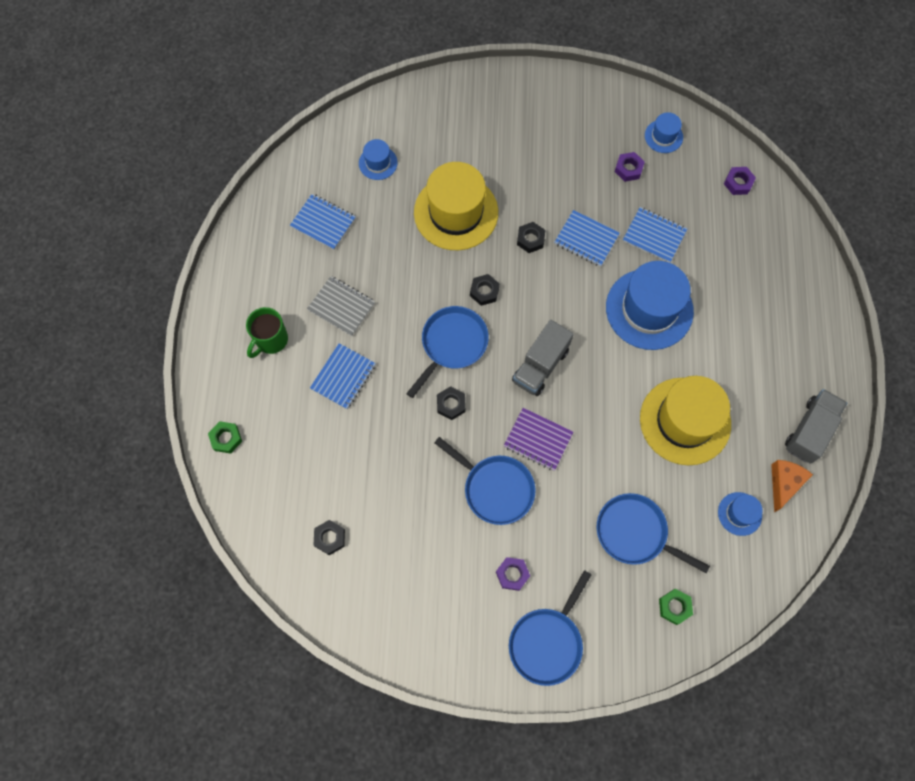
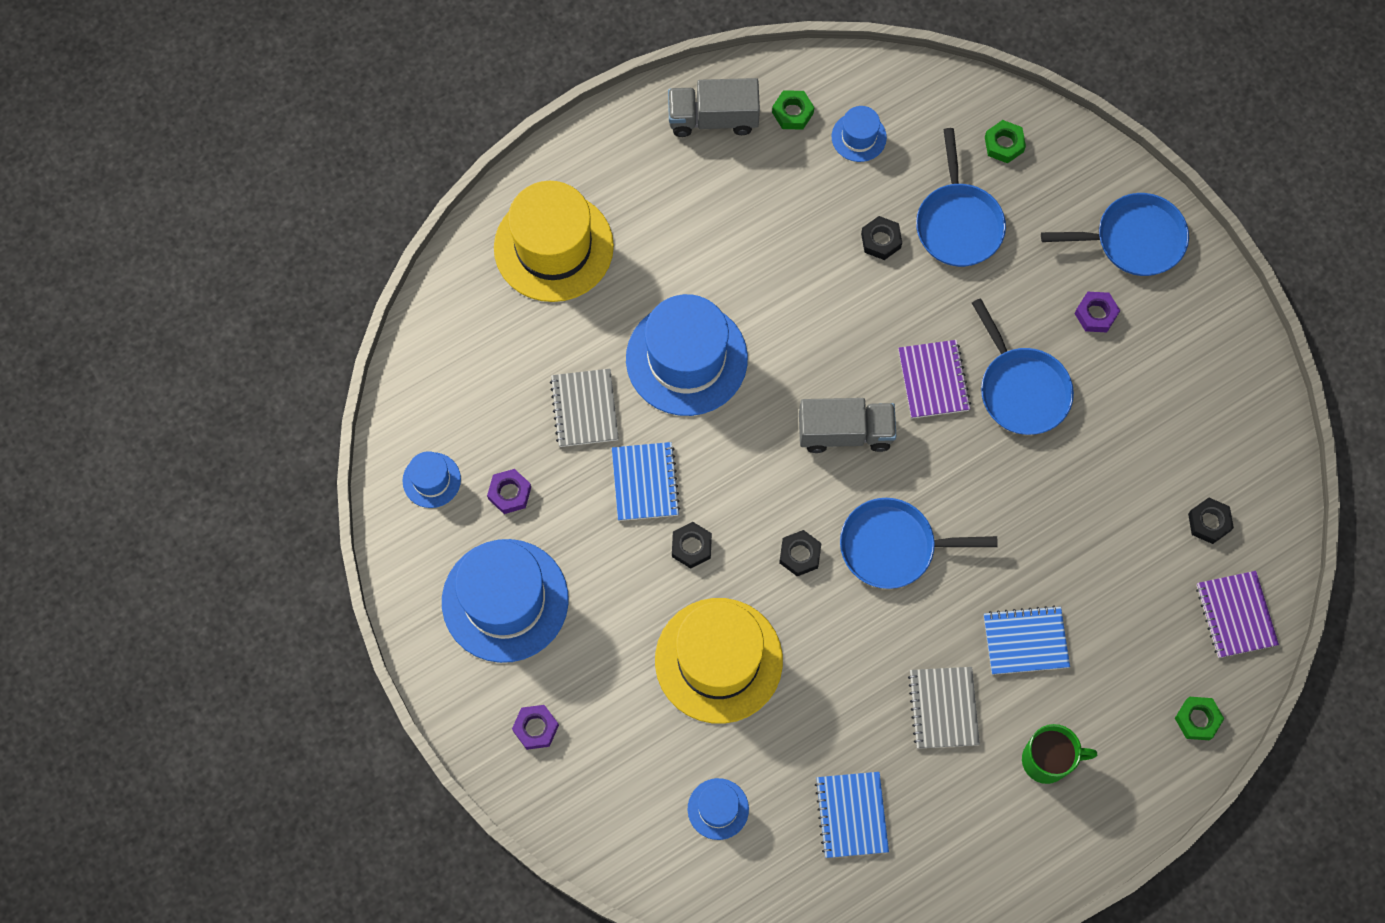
camera: 125 degrees left, 0 degrees up
blue pan [434,437,535,525] -> blue pan turned 150 degrees clockwise [972,298,1074,435]
black nut [437,386,466,420] -> black nut moved to [861,216,902,260]
blue notebook [623,207,687,263] -> grey notebook [550,369,619,447]
yellow hat [640,376,731,465] -> yellow hat moved to [494,181,614,302]
purple nut [724,167,756,195] -> purple nut moved to [512,705,559,750]
orange cheese [771,460,813,512] -> green nut [772,90,814,130]
none -> blue hat [442,539,569,663]
none -> purple notebook [1196,571,1279,658]

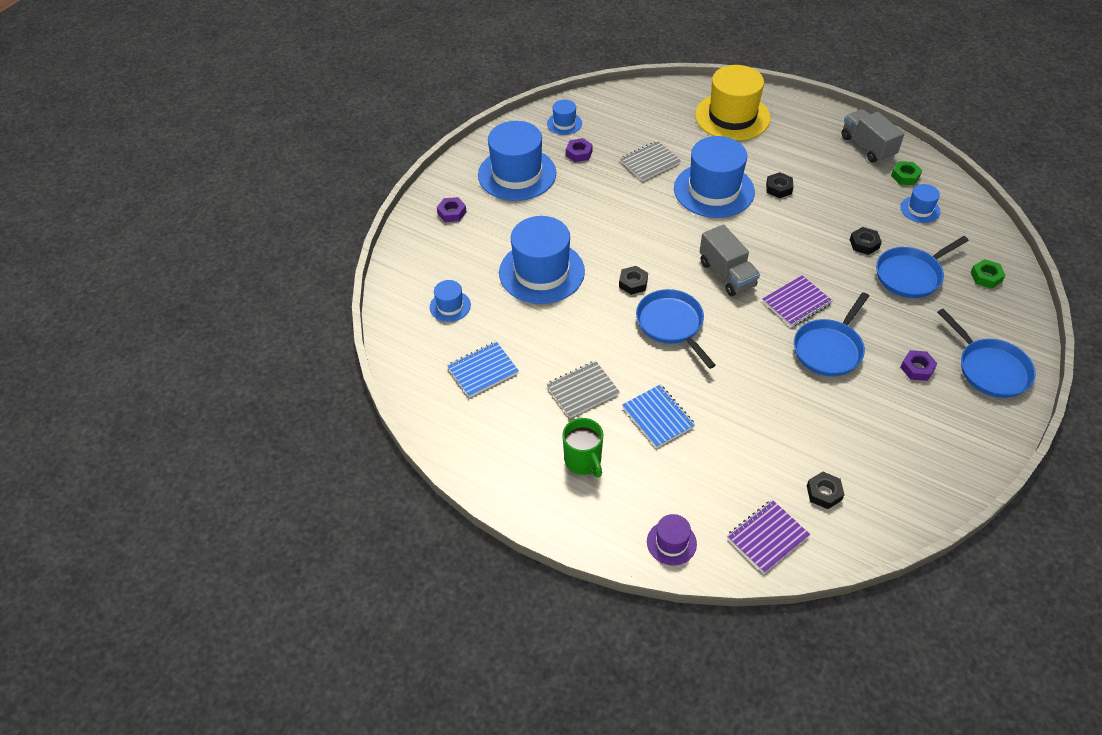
camera: 65 degrees right, 20 degrees down
blue notebook [612,442,680,521] -> none
yellow hat [655,598,783,724] -> blue hat [499,216,585,304]
black nut [672,522,712,568] -> black nut moved to [766,172,793,198]
green nut [1175,697,1224,740] -> purple hat [647,514,697,565]

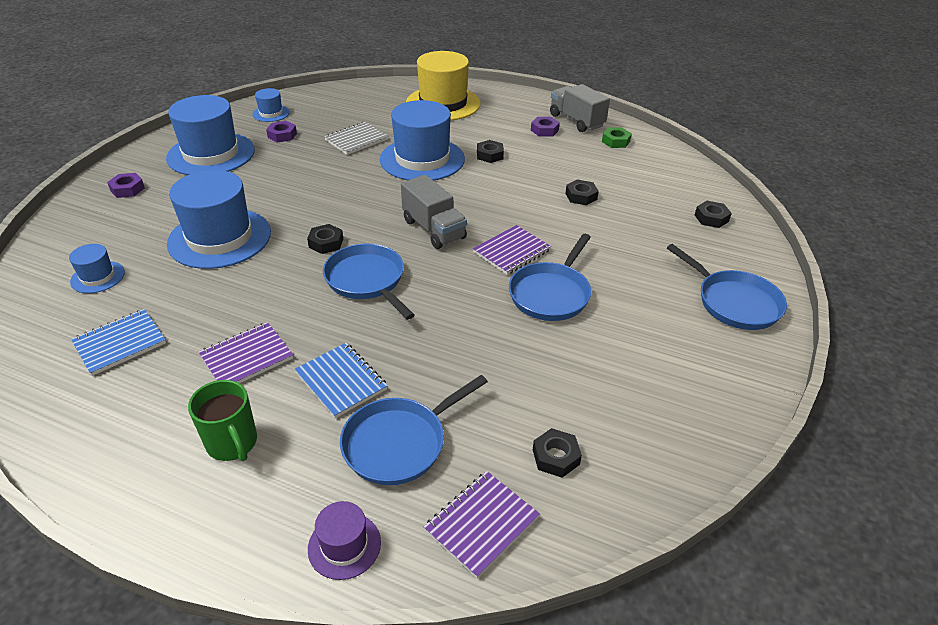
camera: 10 degrees left, 10 degrees down
grey notebook [546,361,620,418] -> purple notebook [199,322,293,383]
blue pan [876,236,969,298] -> blue pan moved to [340,375,488,485]
blue hat [900,184,940,223] -> none
purple nut [900,350,938,381] -> purple nut moved to [531,117,560,137]
green nut [971,259,1006,289] -> black nut [695,201,732,228]

